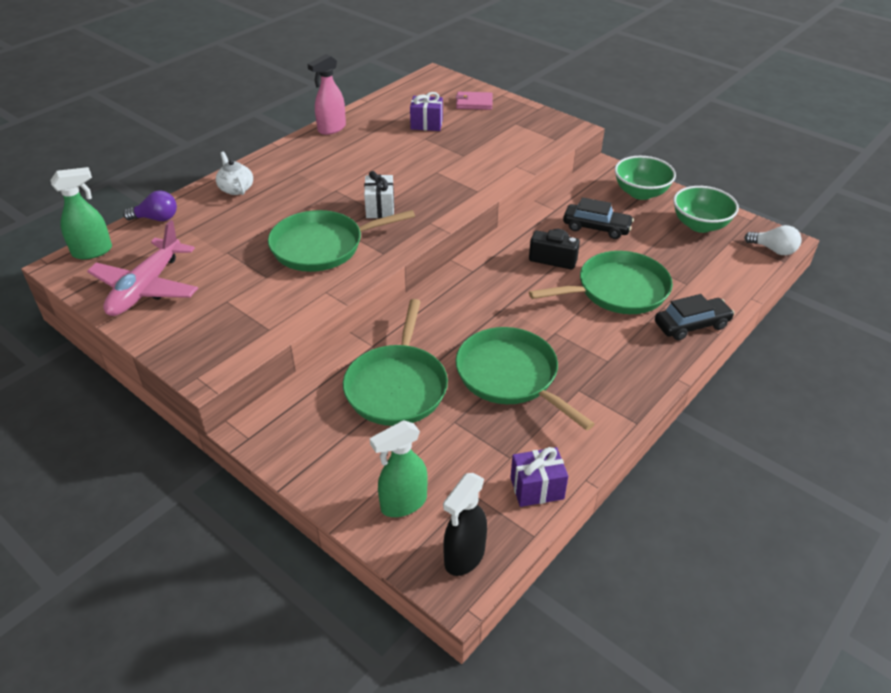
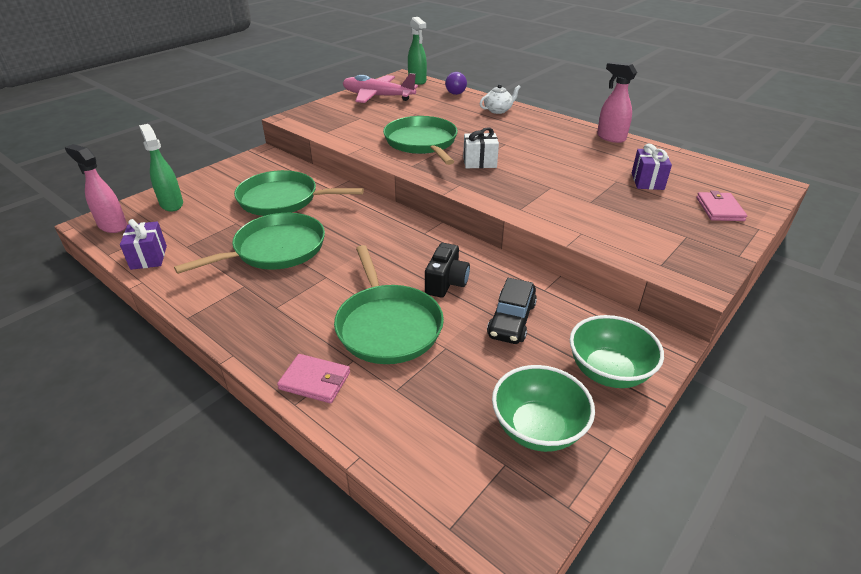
camera: 90 degrees right, 5 degrees down
black spray bottle [443,473,487,576] -> pink spray bottle [65,144,127,233]
black car [655,294,735,341] -> pink wallet [277,354,350,403]
white light bulb [744,225,802,255] -> none

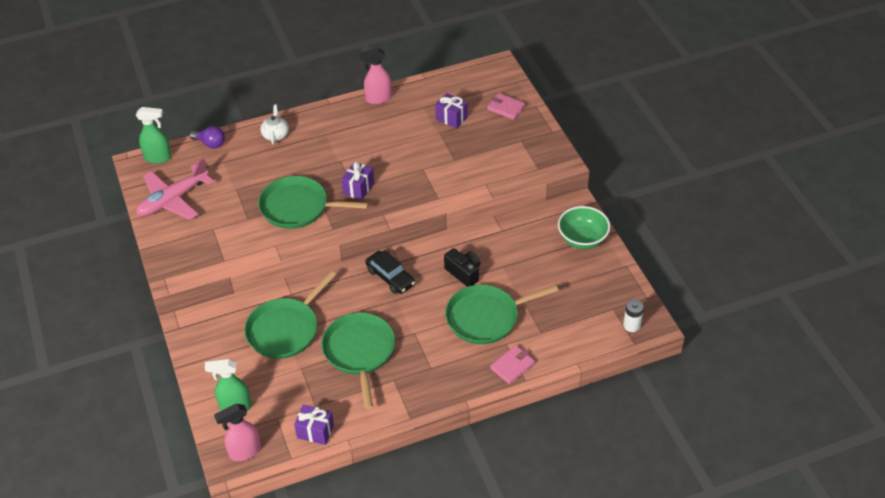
camera: 60 degrees left, 10 degrees up
green pan [334,245,444,364] -> green pan turned 150 degrees clockwise [445,285,559,344]
white gift [463,127,499,168] -> purple gift [341,161,374,200]
black car [487,278,537,344] -> black car moved to [365,250,415,294]
green bowl [492,365,595,452] -> none
none -> white battery [623,299,644,332]

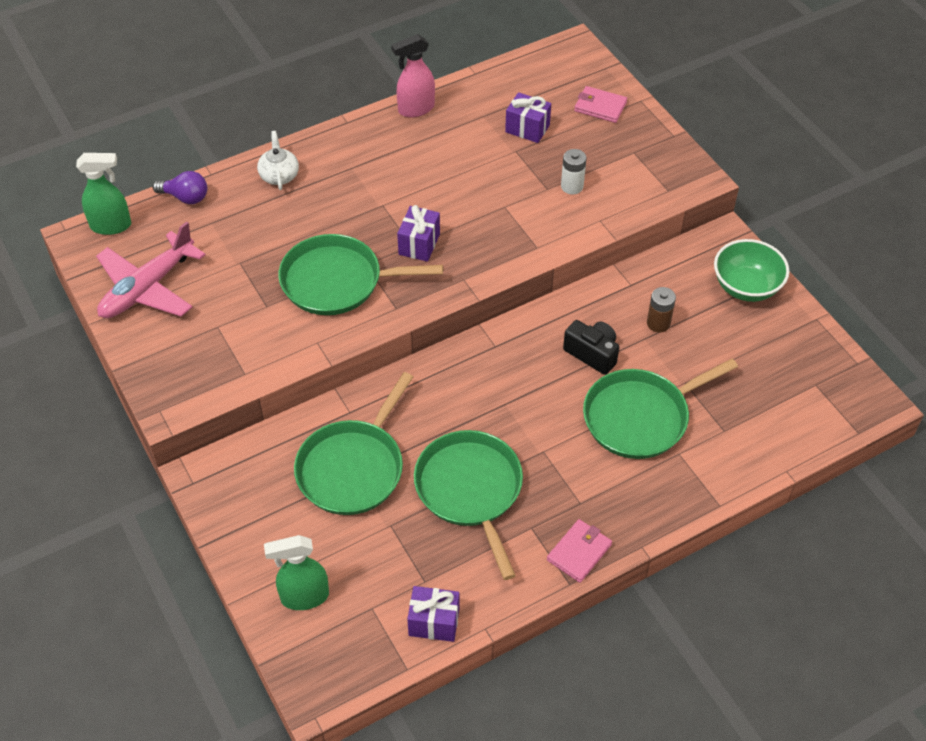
camera: 10 degrees left, 5 degrees up
pink spray bottle [214,404,261,461] -> none
black car [365,250,415,294] -> none
pink wallet [490,345,535,384] -> pink wallet moved to [547,519,612,583]
white battery [623,299,644,332] -> white battery moved to [561,149,586,194]
none -> brown battery [647,287,676,333]

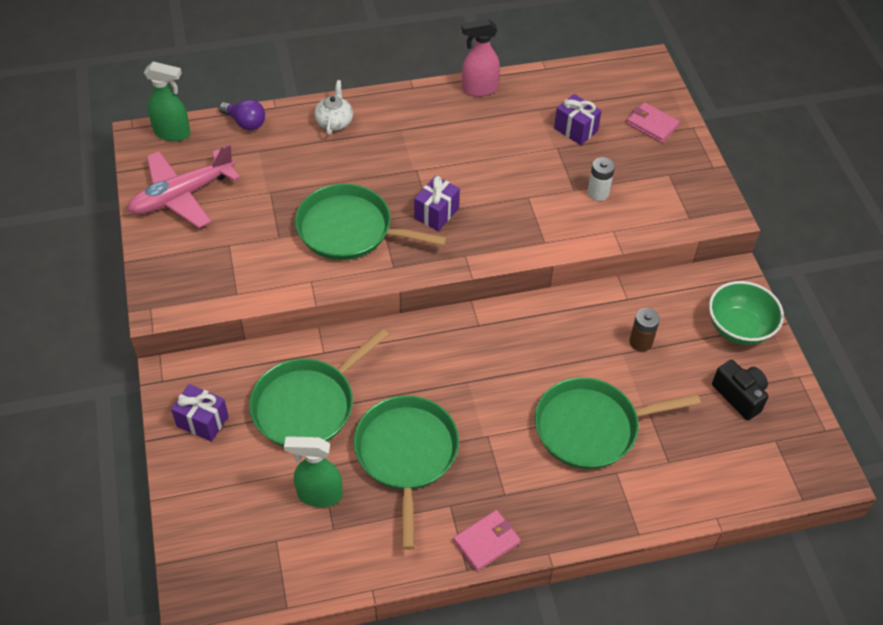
camera: 15 degrees right, 0 degrees up
green spray bottle [264,535,329,610] -> green spray bottle moved to [284,436,343,507]
purple gift [407,586,459,642] -> purple gift moved to [171,384,229,442]
black camera [563,320,619,375] -> black camera moved to [712,360,768,420]

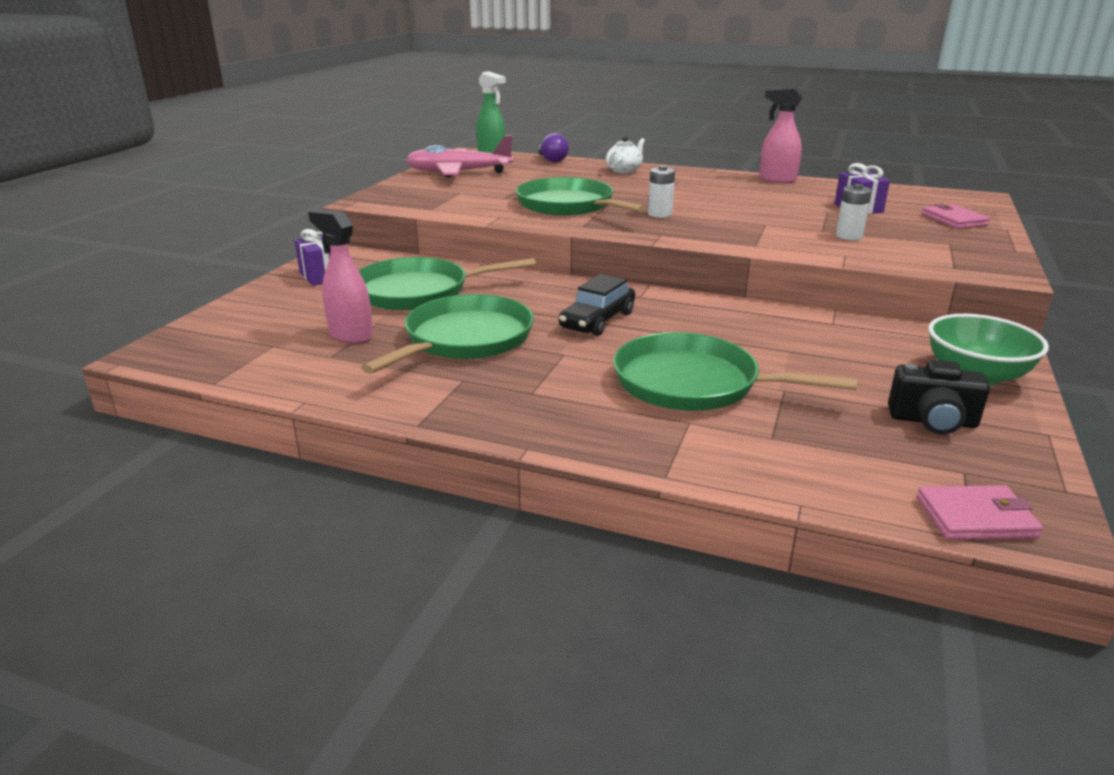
camera: 35 degrees right, 25 degrees down
green spray bottle [284,436,343,507] -> pink spray bottle [308,209,373,344]
purple gift [414,176,460,231] -> white battery [648,165,675,218]
pink wallet [453,510,521,571] -> pink wallet moved to [917,485,1043,540]
brown battery [629,308,660,352] -> none
black camera [712,360,768,420] -> black camera turned 105 degrees clockwise [888,360,990,434]
none -> black car [559,274,635,336]

